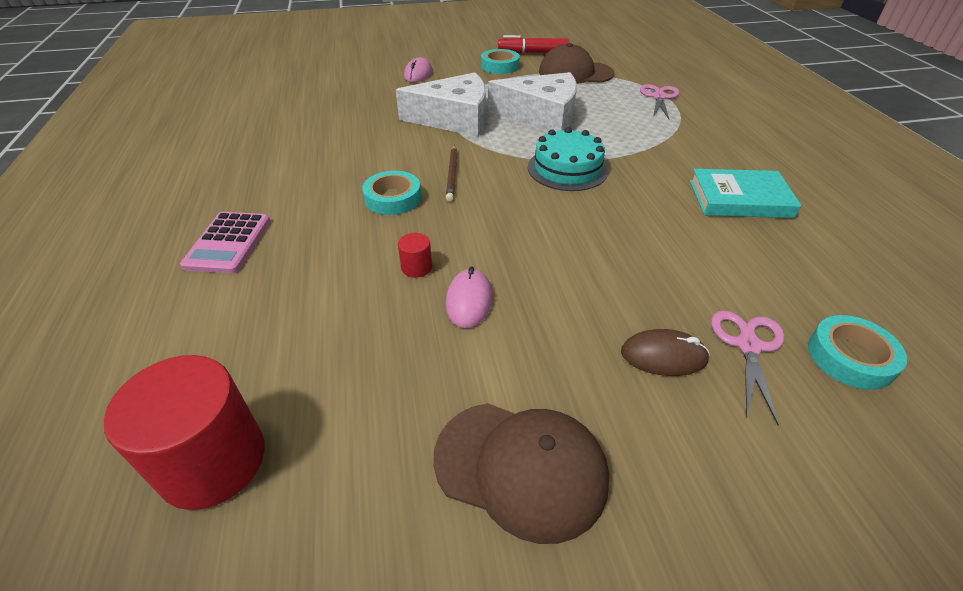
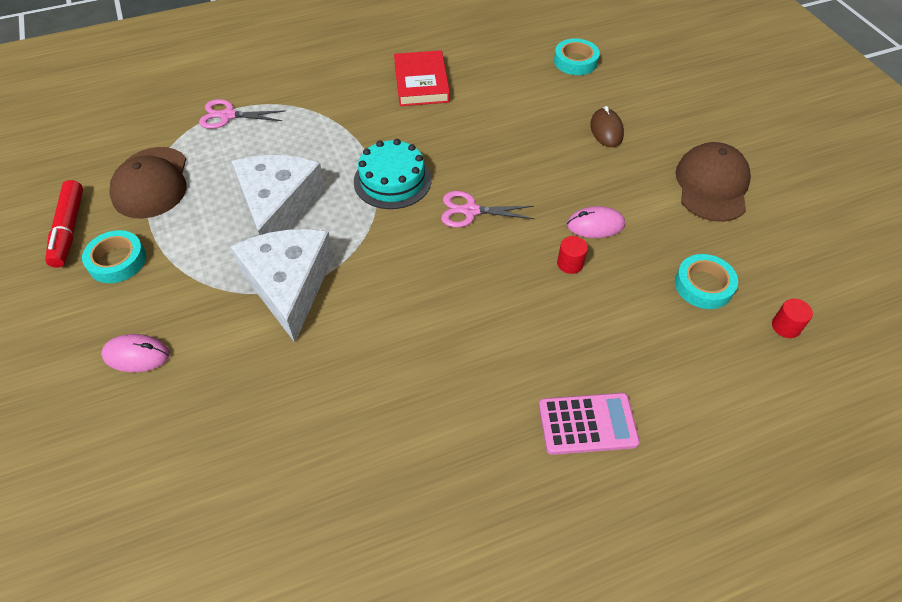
camera: 100 degrees left, 10 degrees up
red cylinder [104,355,265,510] -> red cylinder [772,299,813,338], size x0.43
turquoise tape [362,171,421,215] -> turquoise tape moved to [675,254,738,309]
brown pencil [446,145,458,201] -> none
turquoise book [690,169,801,218] -> red book [394,50,450,106]
pink scissors [711,310,784,426] -> pink scissors moved to [441,191,535,228]

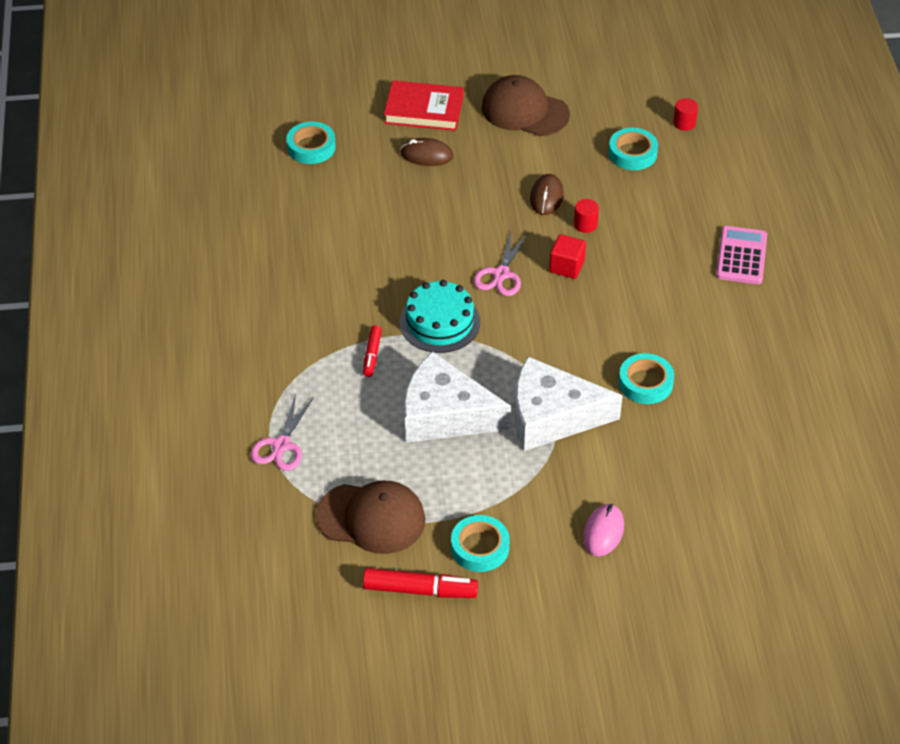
camera: 75 degrees left, 5 degrees down
red book [394,50,450,106] -> red book moved to [384,80,463,131]
pink mouse [567,206,625,238] -> brown mouse [530,174,564,215]
none -> red marker [363,325,382,377]
none -> red cube [549,234,586,279]
none -> turquoise tape [619,353,674,404]

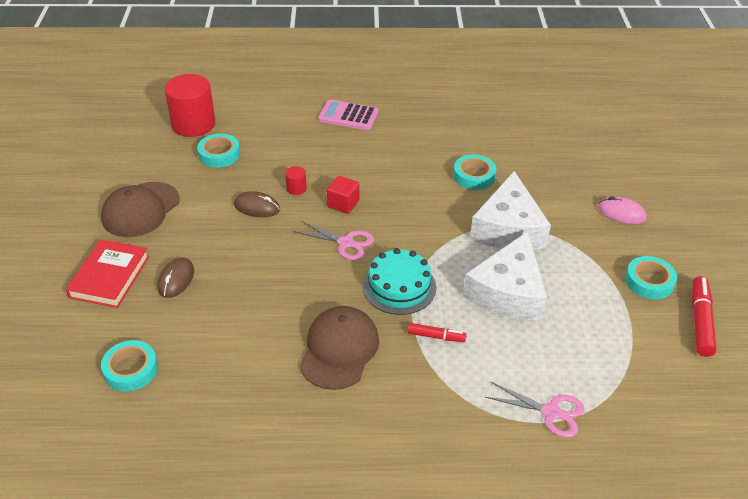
camera: 85 degrees left, 5 degrees down
brown cap [316,480,425,554] -> brown cap moved to [300,306,379,390]
red cylinder [673,98,698,131] -> red cylinder [164,74,215,137], size x2.35

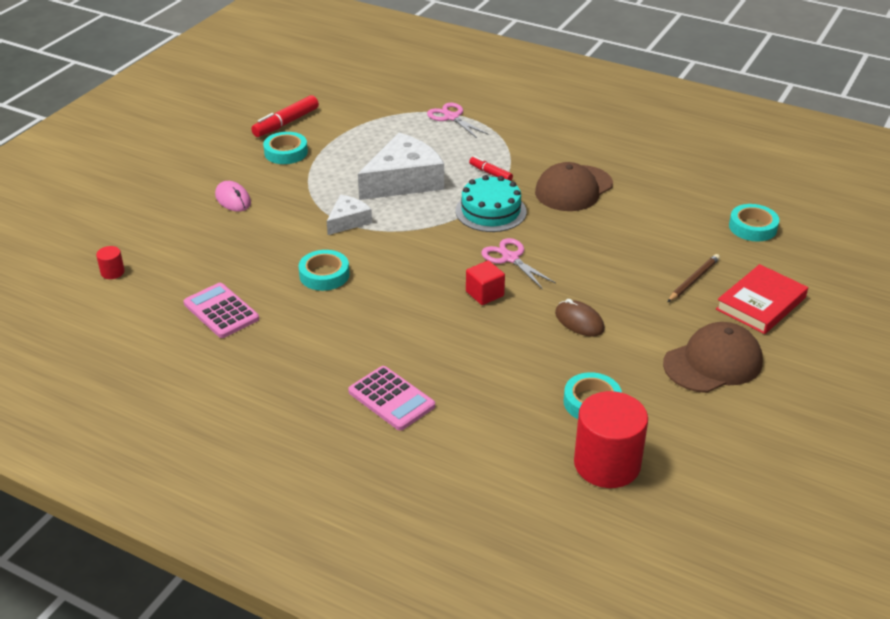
camera: 150 degrees left, 5 degrees down
brown mouse [158,257,194,298] -> brown pencil [668,254,720,302]
red cylinder [285,166,307,195] -> red cylinder moved to [96,246,125,279]
white cheese [470,171,551,250] -> white cheese [327,195,372,235], size x0.53
none -> pink calculator [184,283,259,338]

